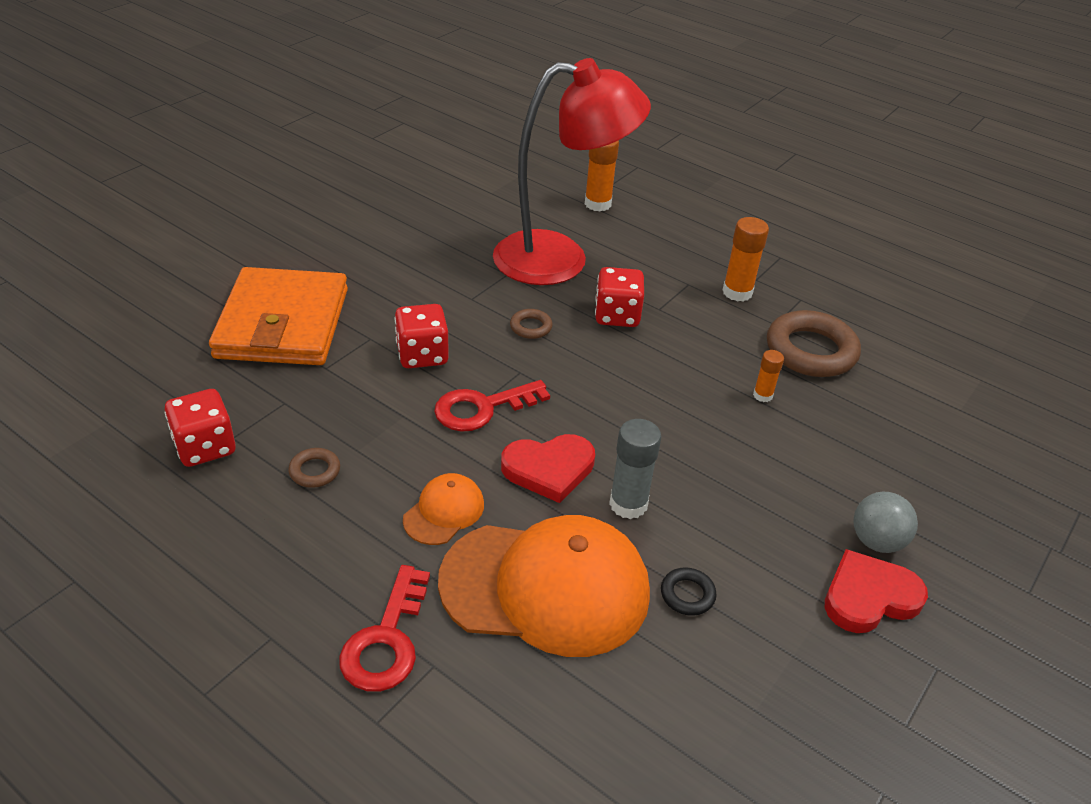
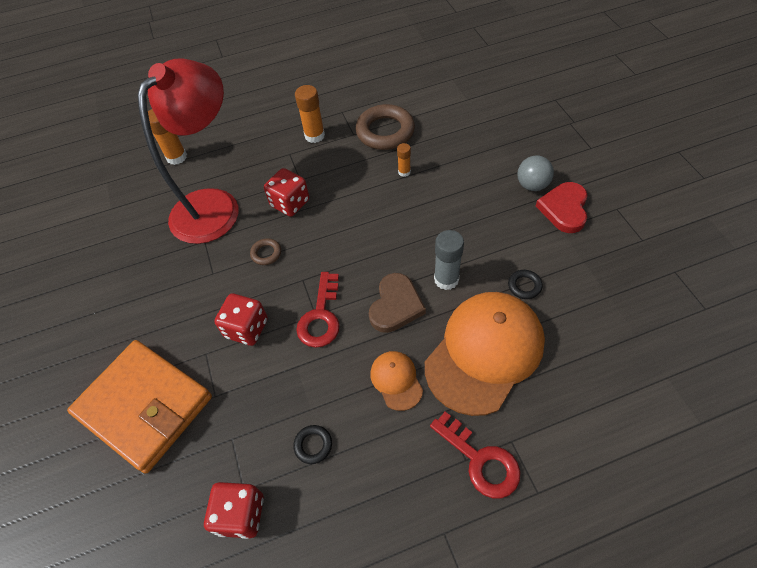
camera: 50 degrees left, 15 degrees up
brown ring [288,448,340,488] -> black ring [293,425,332,464]
red heart [501,434,595,503] -> brown heart [369,273,426,333]

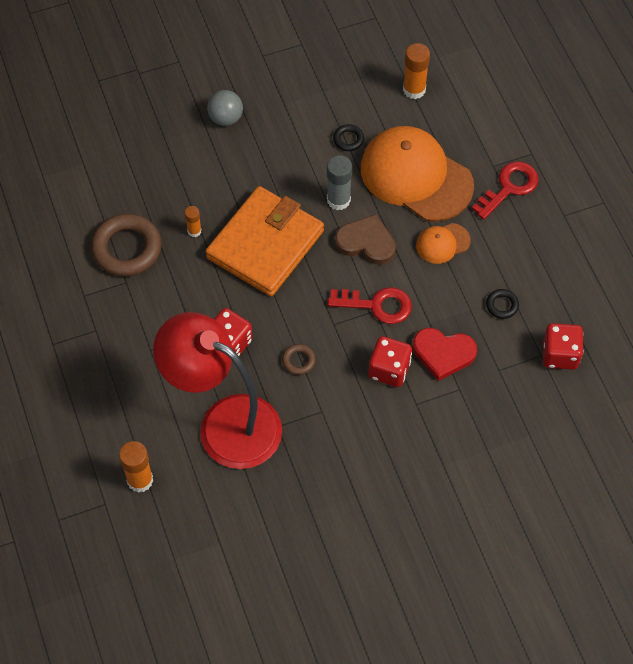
camera: 95 degrees left, 5 degrees up
orange wallet [67,340,212,473] -> orange wallet moved to [205,186,324,296]
orange glue stick [295,85,325,143] -> orange glue stick moved to [403,43,430,99]
red heart [536,182,587,233] -> red heart moved to [413,328,477,381]

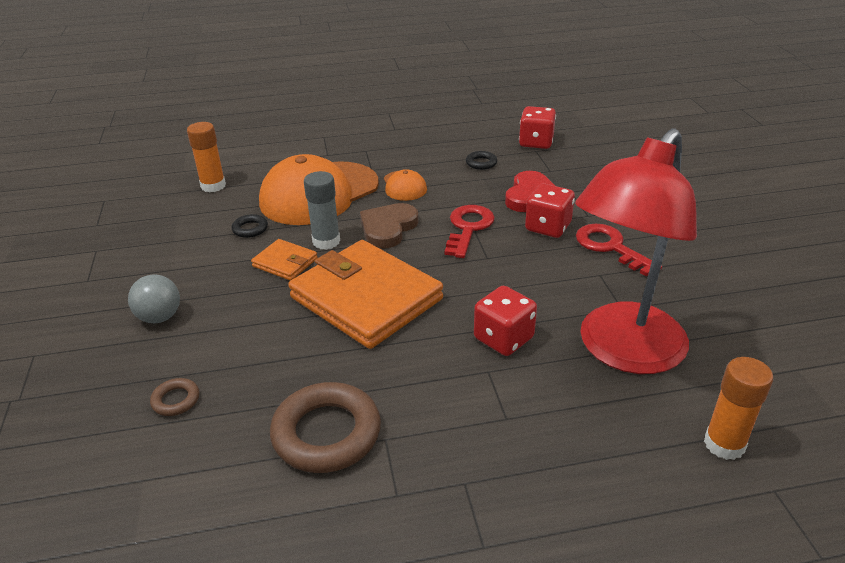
camera: 80 degrees left, 25 degrees down
orange glue stick [185,206,202,237] -> none
brown ring [282,344,316,375] -> brown ring moved to [150,378,199,416]
red key [472,161,538,220] -> red key moved to [576,224,662,276]
none -> orange wallet [251,239,318,281]

